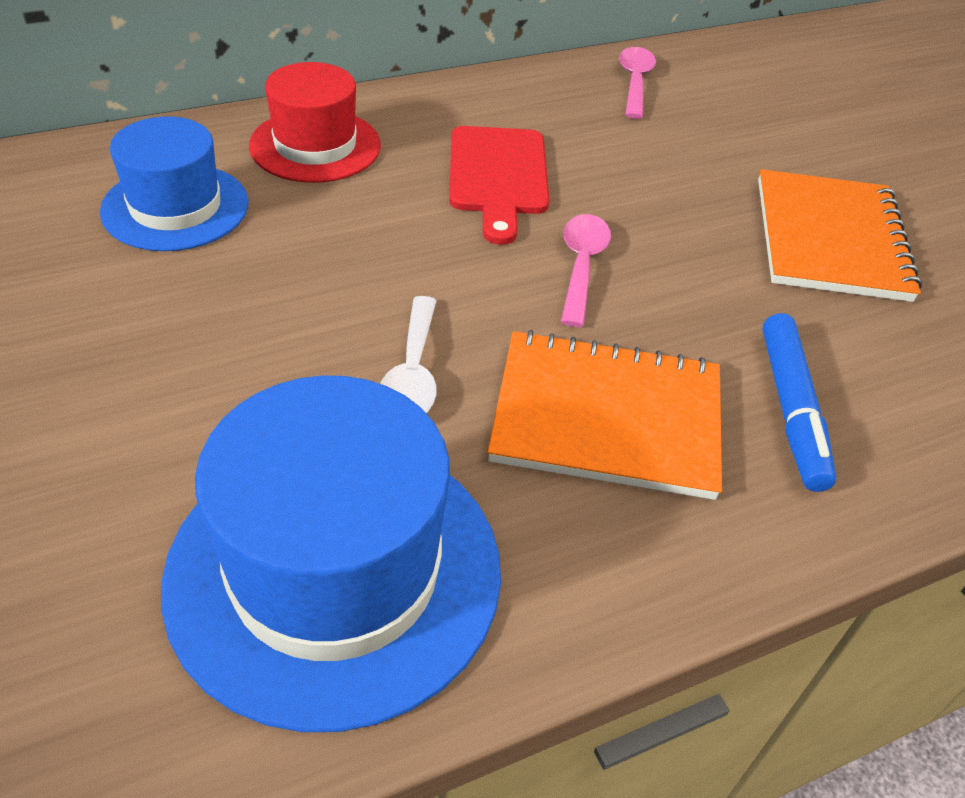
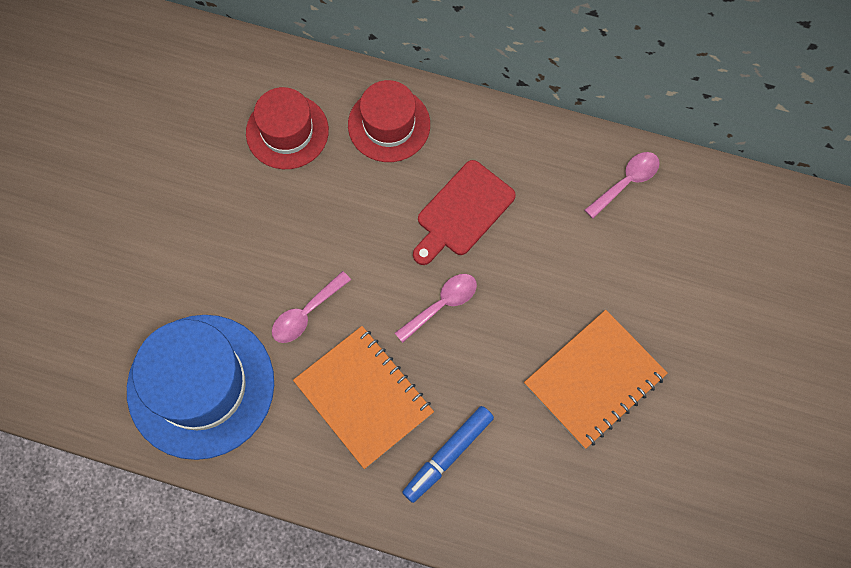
camera: 45 degrees right, 25 degrees up
blue hat [100,117,249,251] -> red hat [246,87,329,169]
white spoon [380,296,437,413] -> pink spoon [272,271,351,343]

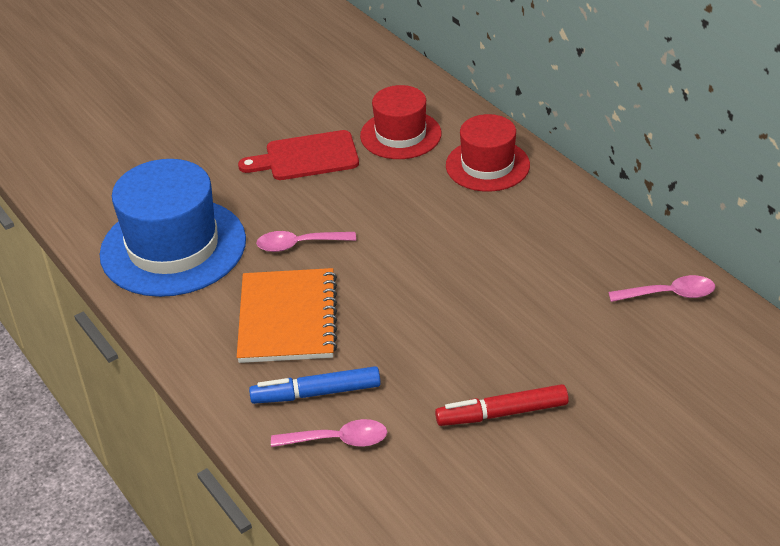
camera: 40 degrees right, 30 degrees down
pink spoon [395,274,477,343] -> pink spoon moved to [271,419,387,447]
red cutting board [413,160,516,265] -> red cutting board moved to [238,130,359,180]
orange notebook [524,310,668,449] -> red marker [435,384,569,426]

